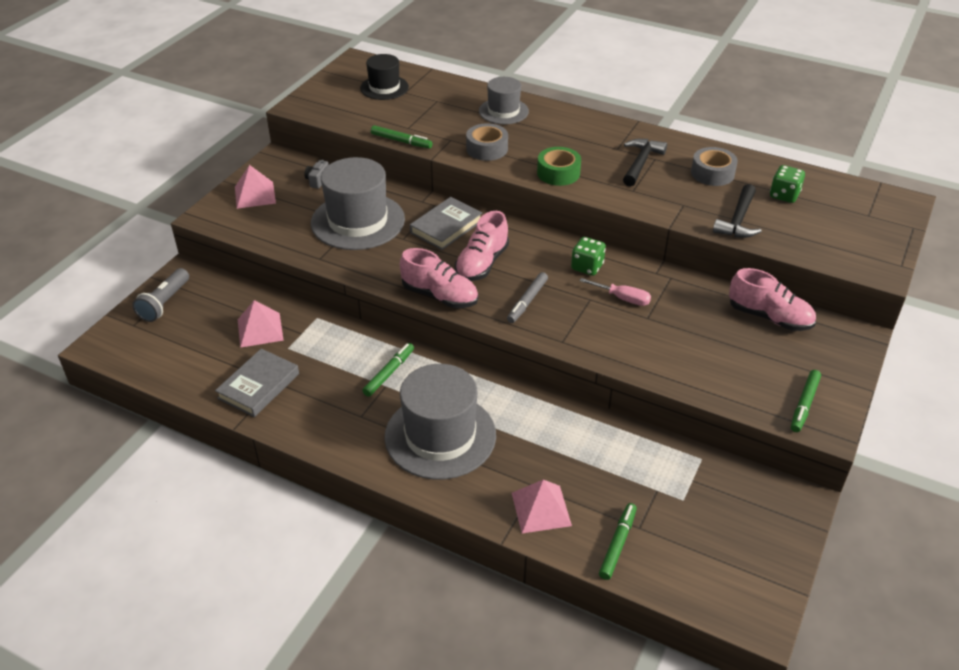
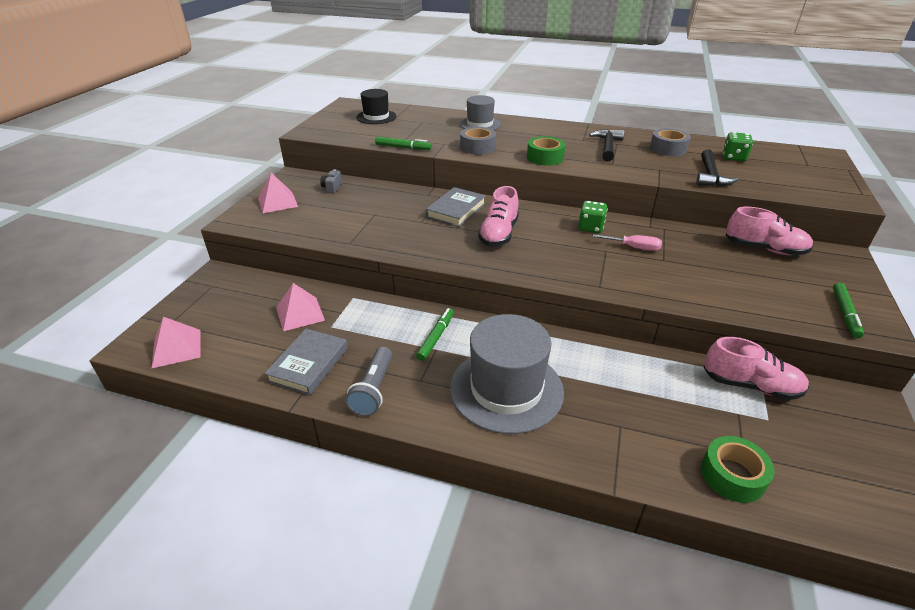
camera: 10 degrees left, 5 degrees down
grey flashlight [132,268,189,322] -> grey flashlight moved to [345,347,392,416]
grey hat [311,157,405,250] -> none
pink shoe [400,248,478,308] -> pink shoe moved to [704,337,809,400]
grey marker [507,272,548,323] -> none
pink pyramid [512,479,572,533] -> pink pyramid moved to [152,317,201,368]
green marker [599,503,637,580] -> green tape [701,436,775,503]

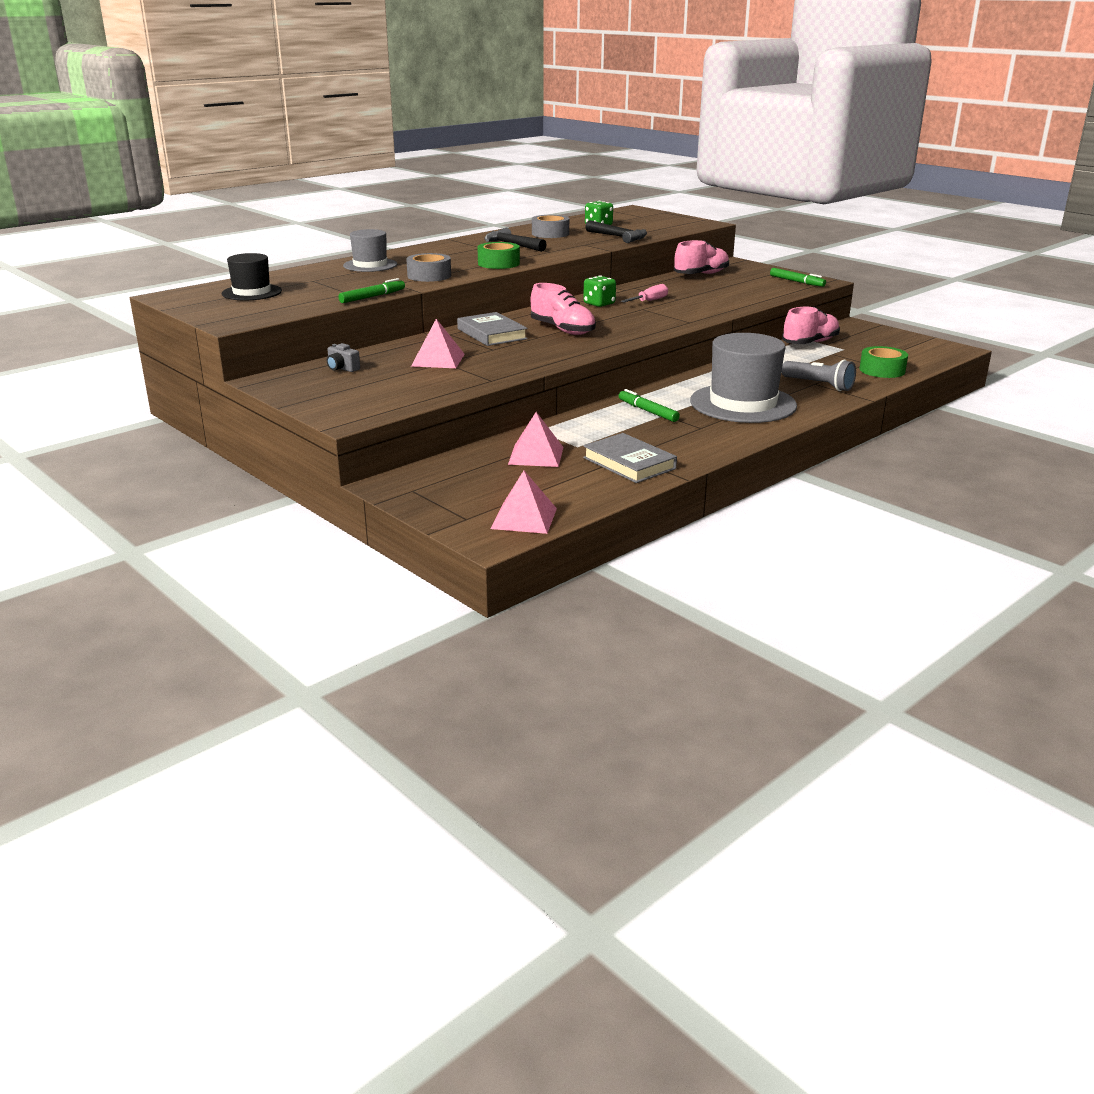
camera: 60 degrees left, 10 degrees down
pink pyramid [258,173,298,213] -> pink pyramid moved to [411,319,465,368]
grey flashlight [345,347,392,416] -> grey flashlight moved to [781,360,856,391]

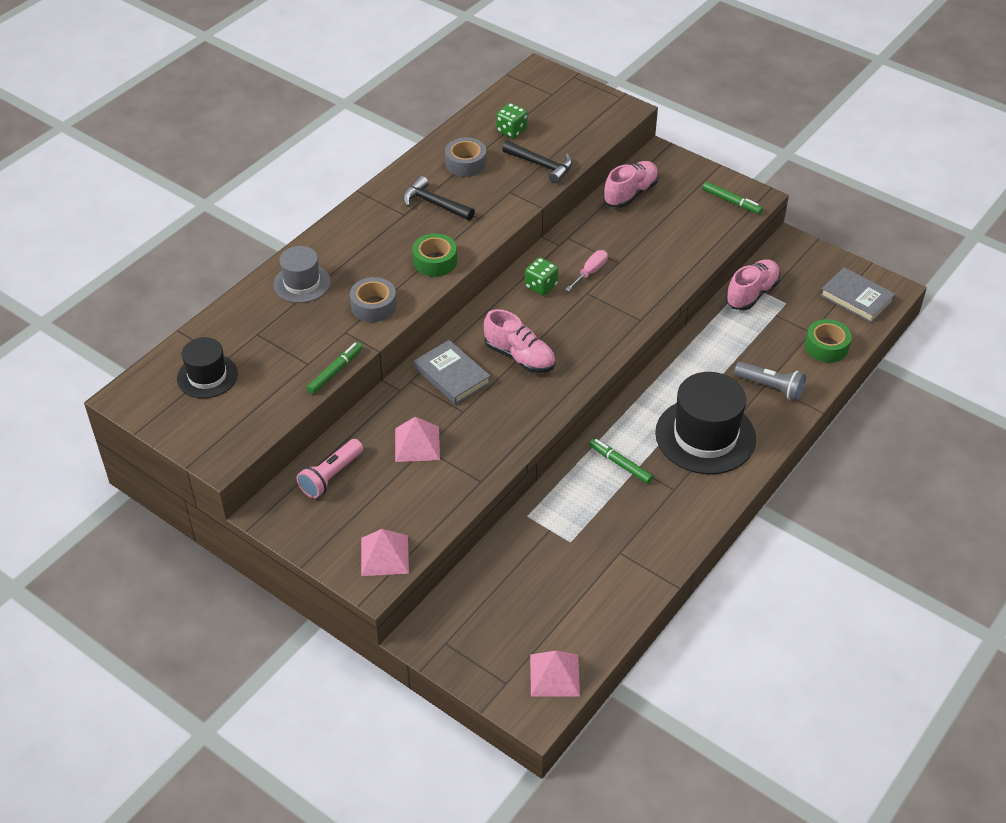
camera: 10 degrees left, 20 degrees up
grey camera [327,343,360,372] -> pink flashlight [296,439,363,498]
pink pyramid [508,412,563,467] -> pink pyramid moved to [361,529,409,576]
grey book [583,433,677,483] -> grey book moved to [820,267,895,323]
grey hat [690,333,797,423] -> black hat [655,372,756,474]

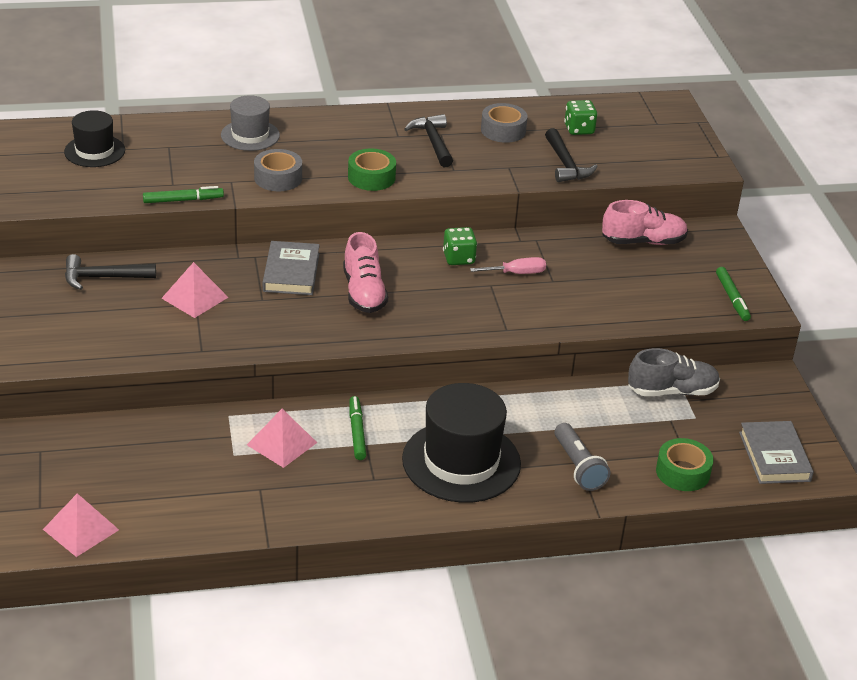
camera: 40 degrees right, 10 degrees down
pink flashlight [296,439,363,498] -> black hammer [65,254,156,290]
pink pyramid [361,529,409,576] -> pink pyramid moved to [247,409,317,468]
pink shoe [726,259,781,310] -> grey shoe [628,348,720,396]

